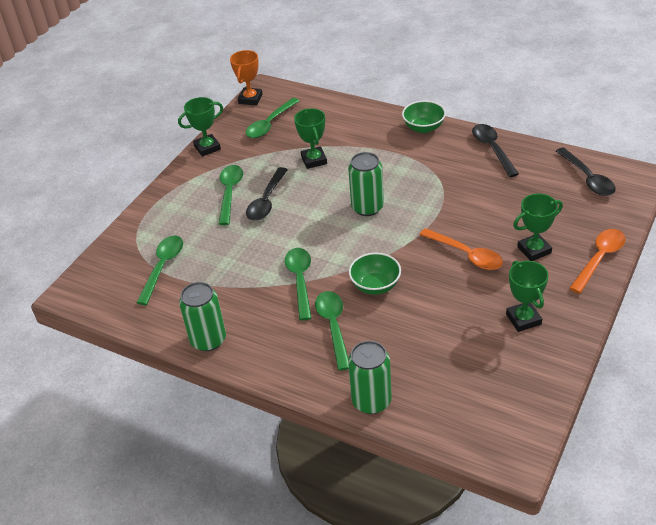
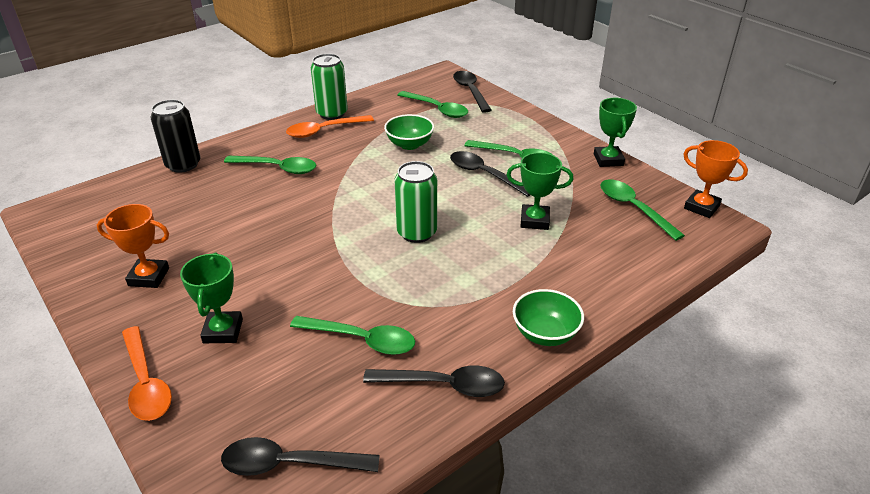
camera: 110 degrees right, 5 degrees down
green spoon [285,248,312,321] -> green spoon moved to [290,316,415,355]
green can [348,341,392,414] -> black can [150,100,200,173]
green bowl [349,253,401,295] -> green bowl moved to [384,114,434,150]
orange spoon [419,228,503,270] -> orange spoon moved to [286,115,374,138]
green trophy [506,260,548,332] -> orange trophy [97,204,169,288]
none -> black spoon [453,71,491,113]

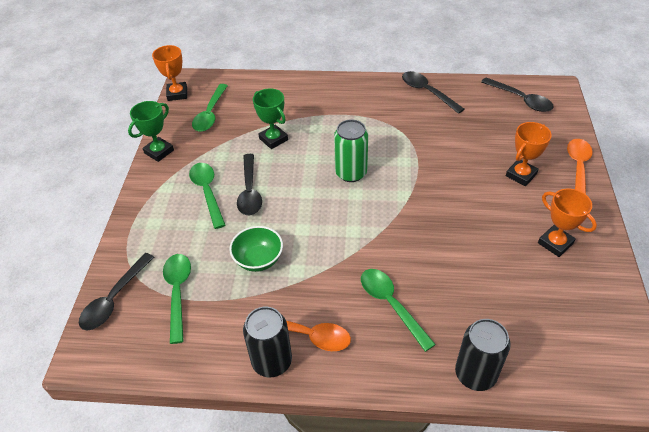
camera: 135 degrees left, 10 degrees up
green trophy [180,252,243,343] -> orange trophy [506,122,552,186]
green spoon [290,316,415,355] -> none
green can [311,54,348,120] -> black can [243,307,292,377]
green bowl [513,289,584,346] -> none

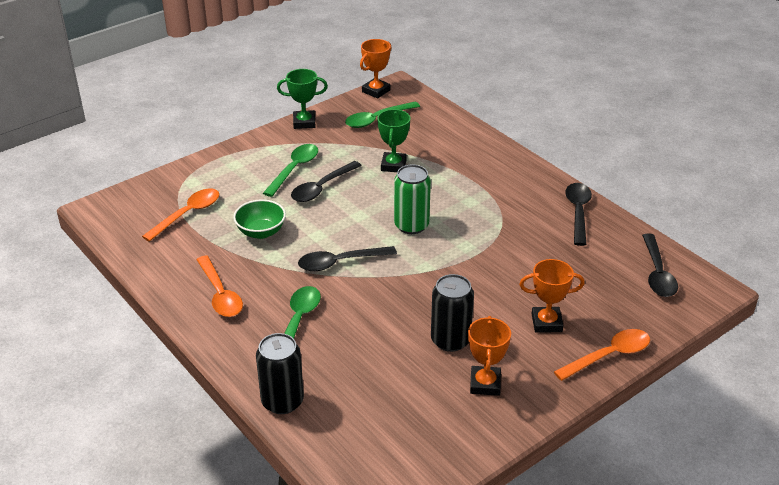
camera: 45 degrees right, 10 degrees down
black spoon [79,253,154,330] -> black spoon moved to [298,246,397,271]
green spoon [163,254,191,344] -> orange spoon [142,188,220,242]
black can [243,307,292,377] -> black can moved to [431,274,474,352]

